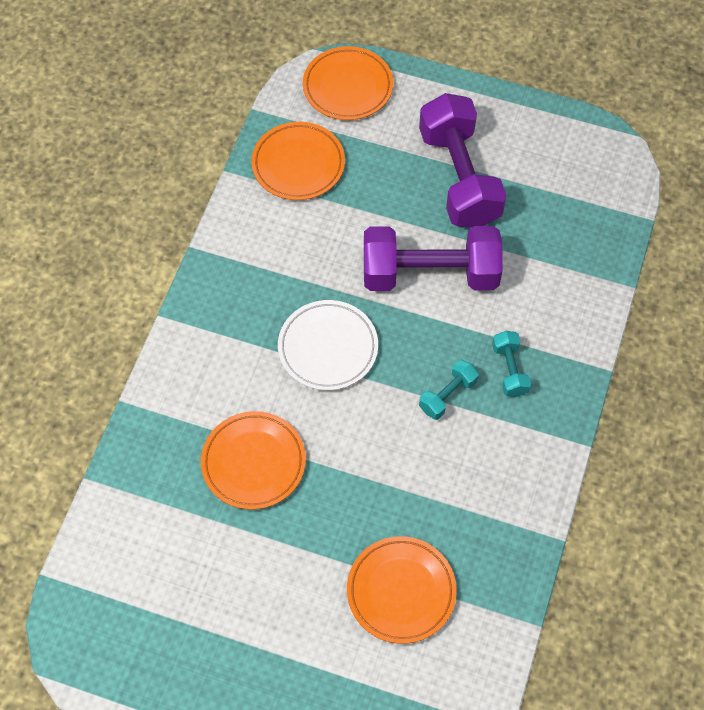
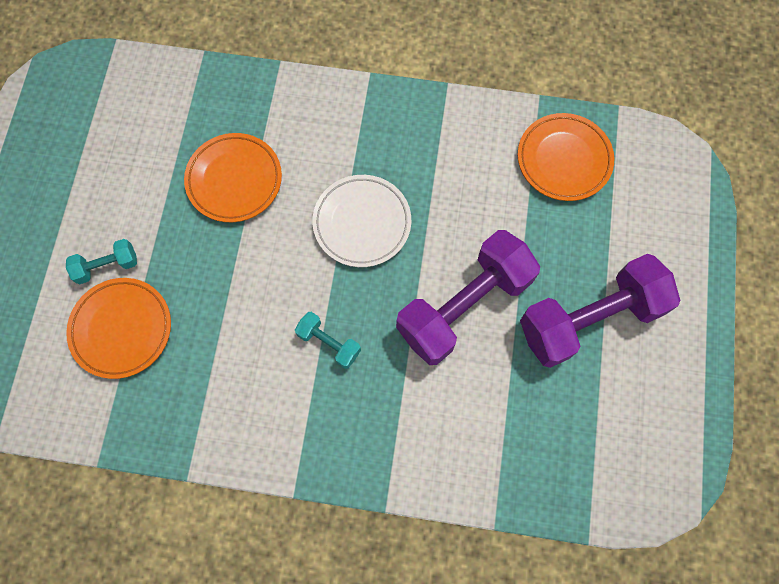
camera: 80 degrees right, 10 degrees up
orange plate [303,46,393,120] -> none
purple dumbbell [364,226,502,291] -> purple dumbbell turned 60 degrees clockwise [396,230,540,365]
turquoise dumbbell [492,331,531,397] -> turquoise dumbbell moved to [66,239,137,284]

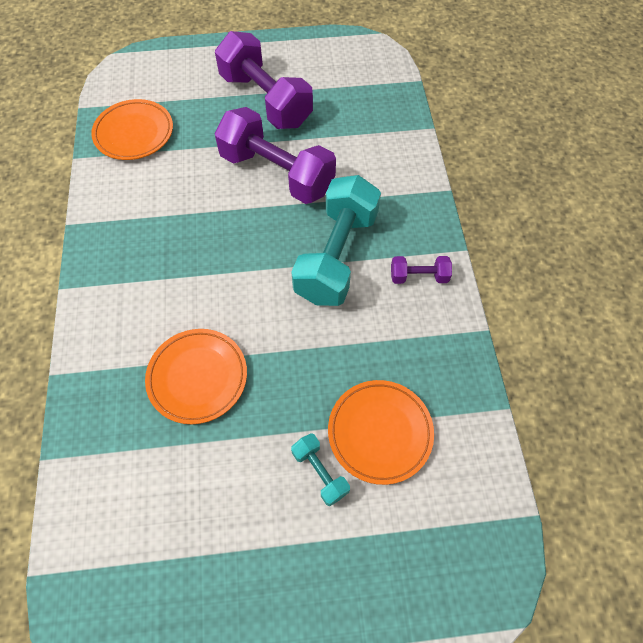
camera: 105 degrees left, 10 degrees down
turquoise dumbbell [295,312,361,369] -> turquoise dumbbell [291,175,381,306], size x2.22
white plate [312,175,411,267] -> none
none -> purple dumbbell [391,256,452,284]

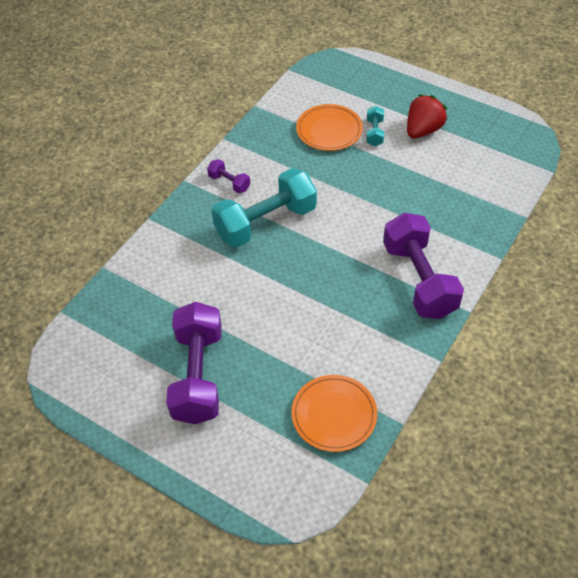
camera: 140 degrees left, 10 degrees down
orange plate [145,329,247,424] -> none
purple dumbbell [214,107,336,204] -> purple dumbbell moved to [383,213,464,319]
none -> red strawberry [407,94,447,138]

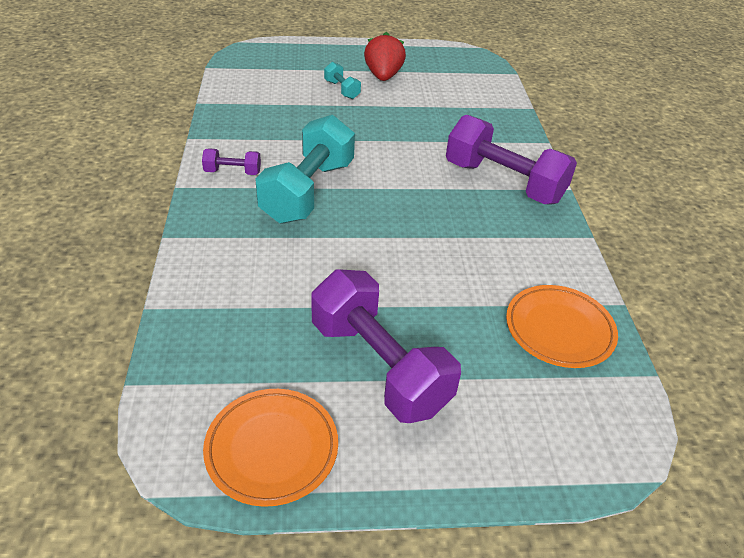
camera: 40 degrees left, 10 degrees down
orange plate [296,104,363,151] -> orange plate moved to [203,389,338,507]

